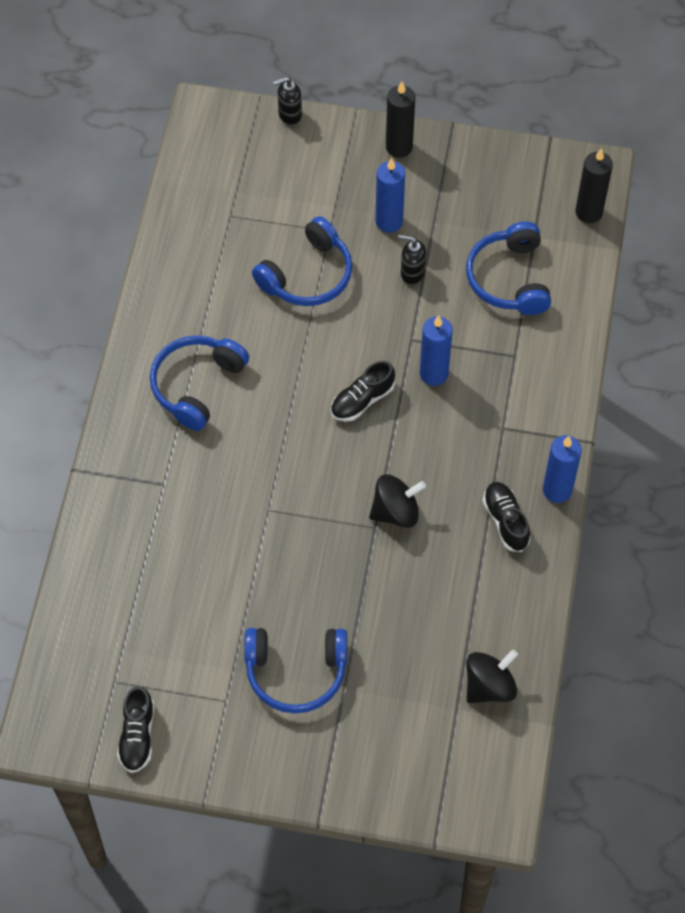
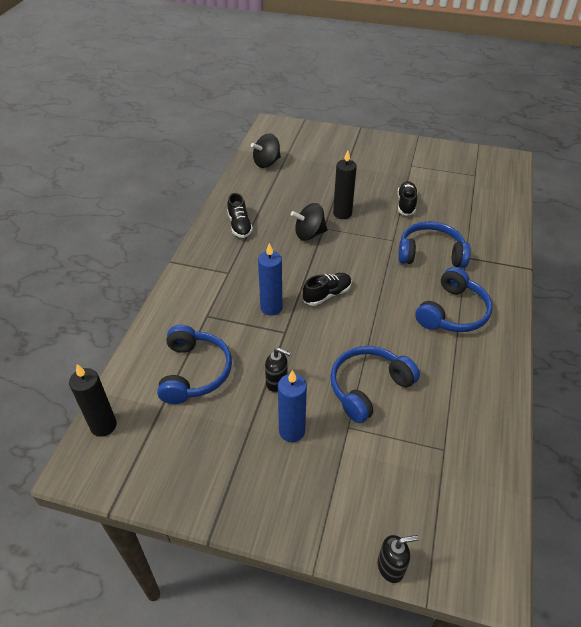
camera: 175 degrees left, 15 degrees down
black shoe [117,686,154,773] -> black shoe moved to [397,181,418,216]
blue headphones [244,628,347,713] -> blue headphones moved to [398,221,471,268]
black candle [386,82,415,158] -> black candle moved to [333,150,357,219]
blue candle [543,435,582,503] -> none

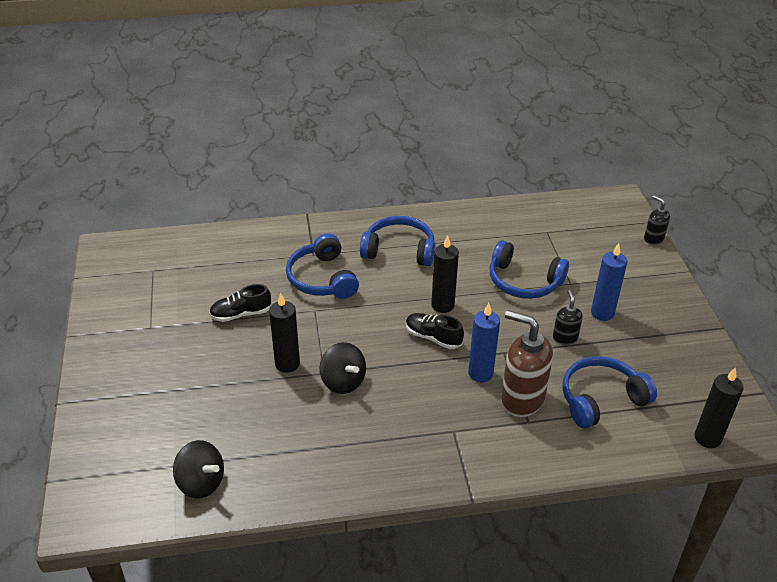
camera: 115 degrees left, 5 degrees down
black shoe [227,193,253,238] -> none
none -> black candle [431,235,459,313]
none -> brown soap dispenser [501,310,553,417]

